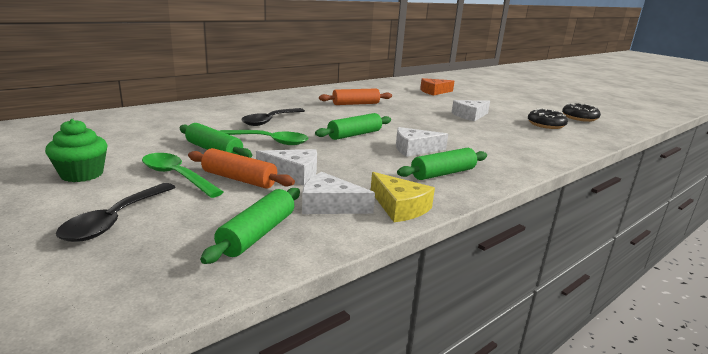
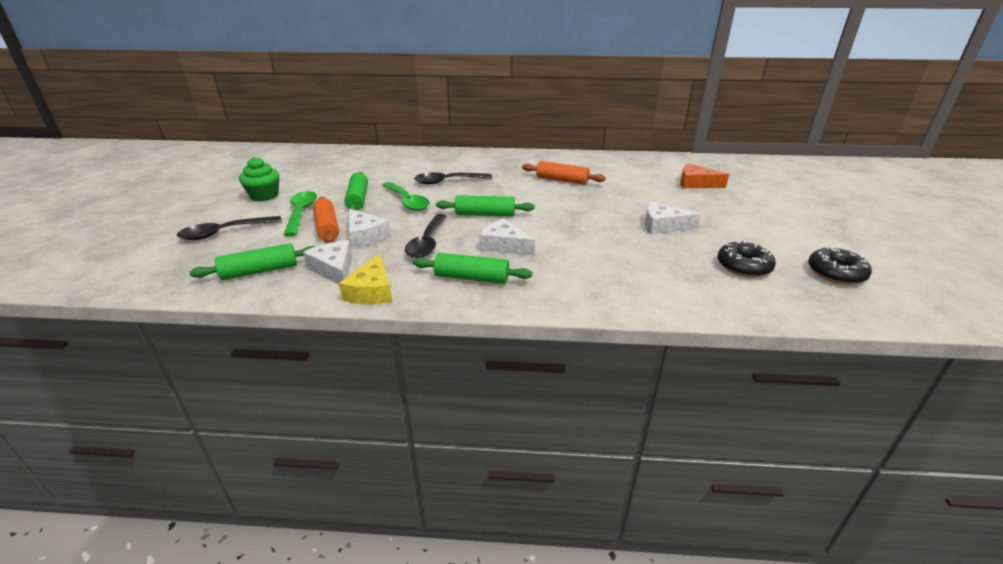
camera: 45 degrees right, 10 degrees up
none -> black spoon [405,214,447,258]

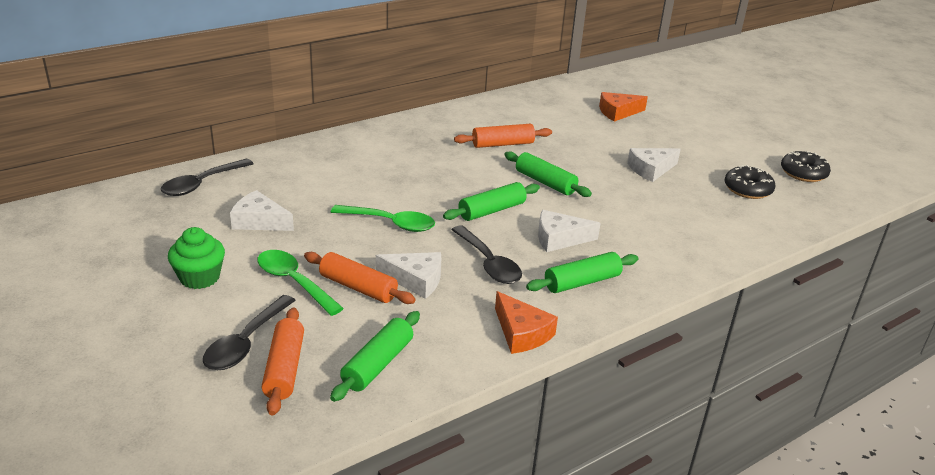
camera: 40 degrees left, 0 degrees up
white cheese [303,240,352,284] -> white cheese moved to [230,190,294,231]
yellow cheese [339,253,392,304] -> orange cheese [495,291,558,354]
green rolling pin [344,172,368,210] -> green rolling pin moved to [504,151,592,197]
black spoon [414,172,492,184] -> black spoon moved to [161,159,253,196]
none -> orange rolling pin [262,307,304,416]

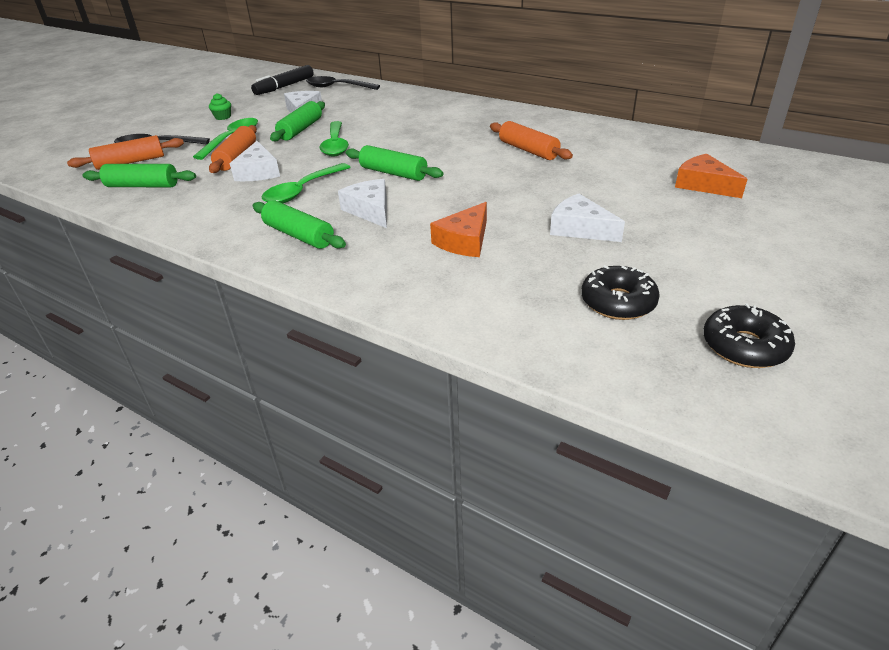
camera: 70 degrees right, 5 degrees up
green cupcake [168,227,225,289] -> green cupcake [209,93,231,120], size x0.57
black spoon [451,225,522,284] -> green spoon [262,163,350,203]
orange cheese [495,291,558,354] -> orange cheese moved to [430,202,487,257]
green rolling pin [504,151,592,197] -> green rolling pin moved to [270,101,325,141]
none -> black marker [251,65,314,95]

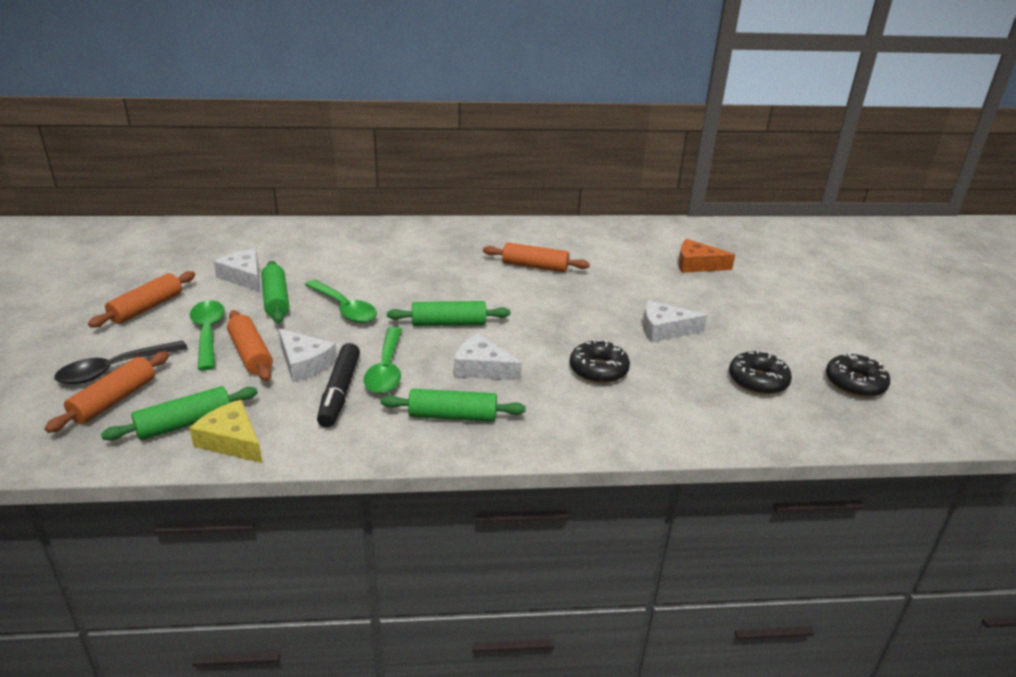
camera: 40 degrees left, 5 degrees down
green cupcake [209,93,231,120] -> orange rolling pin [88,271,195,327]
black marker [251,65,314,95] -> black marker moved to [317,343,360,427]
black spoon [306,76,380,90] -> none
orange cheese [430,202,487,257] -> black donut [570,340,630,384]
none -> yellow cheese [189,400,262,463]

